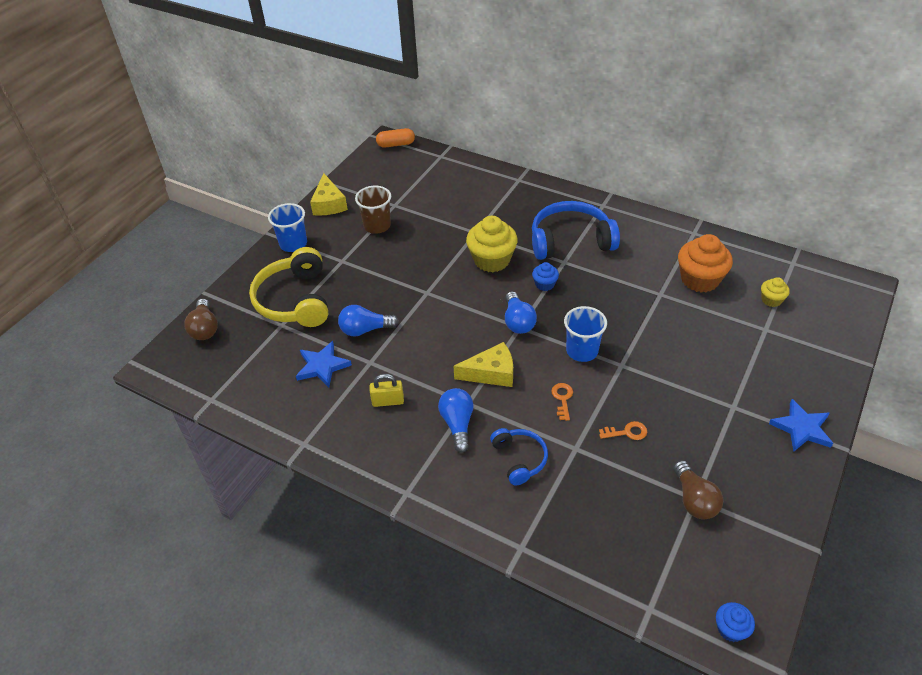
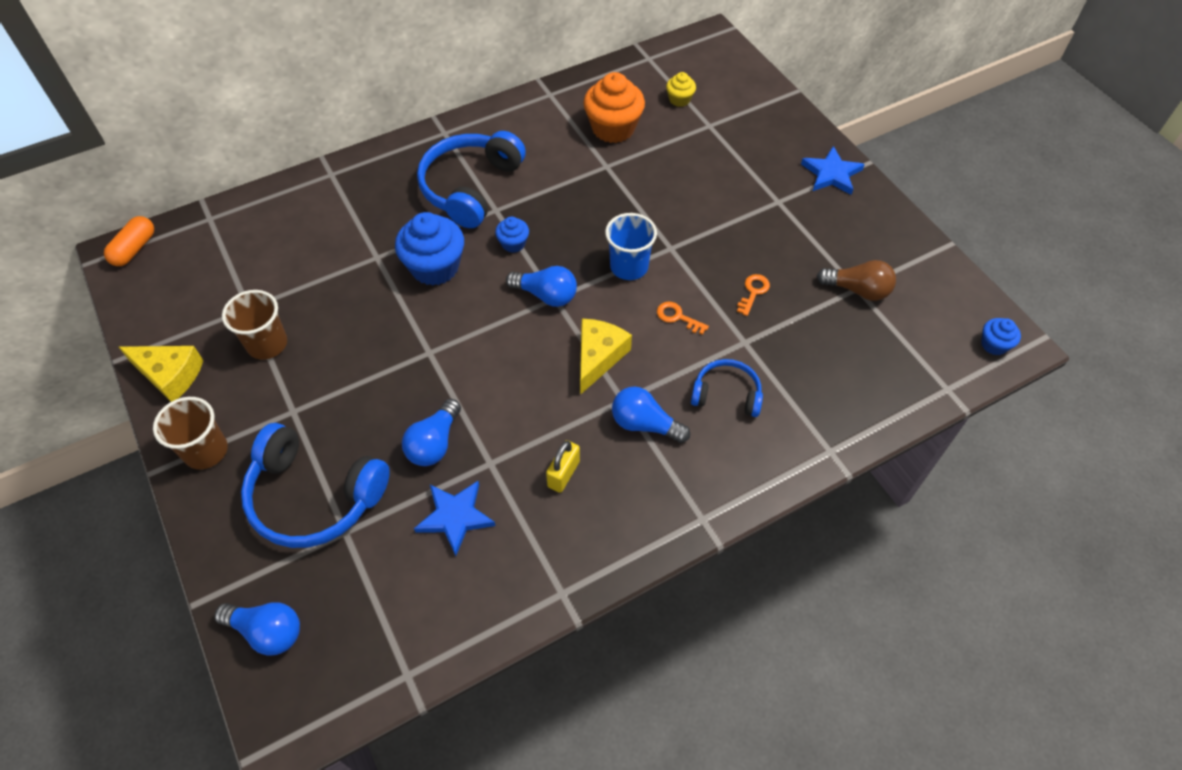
camera: 60 degrees left, 10 degrees up
brown light bulb [184,299,218,340] -> blue light bulb [214,602,300,655]
yellow headphones [249,247,328,327] -> blue headphones [241,423,390,548]
blue cup [268,203,307,252] -> brown cup [153,397,228,470]
yellow cupcake [466,216,518,272] -> blue cupcake [395,212,464,286]

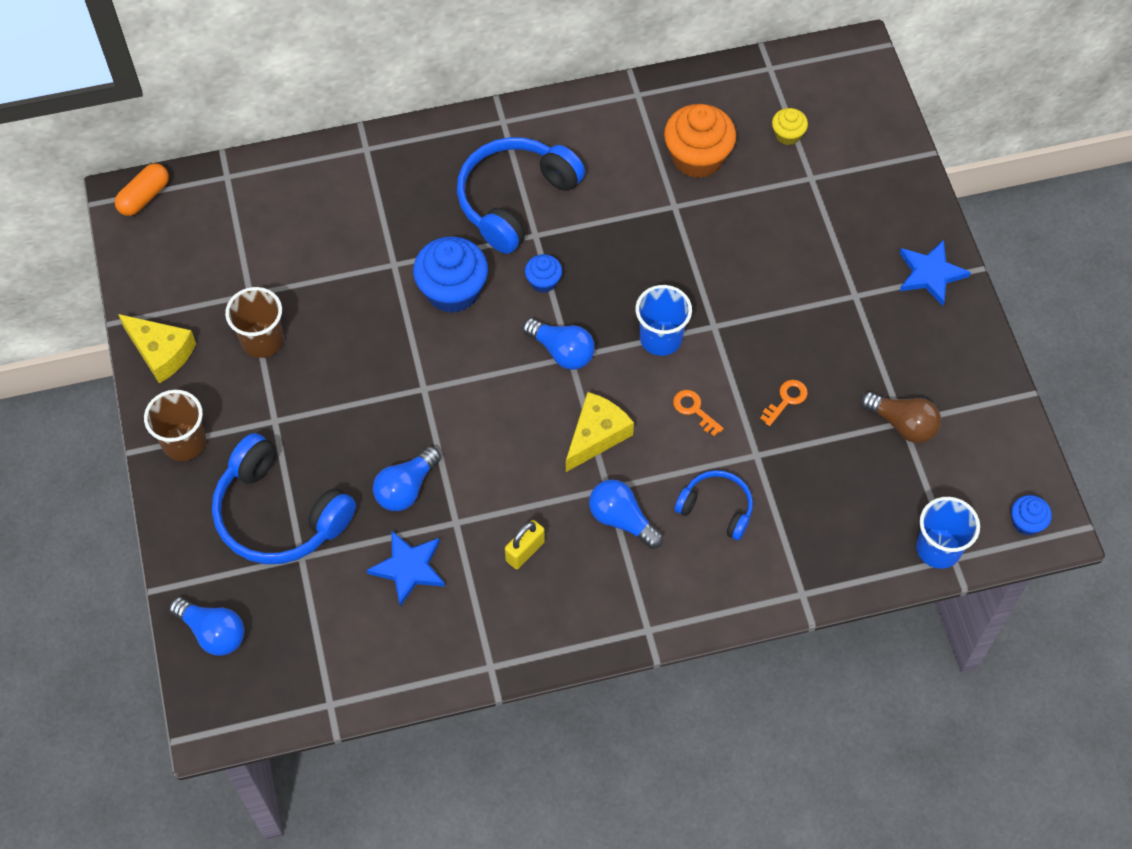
camera: 15 degrees right, 5 degrees up
none -> blue cup [916,497,980,569]

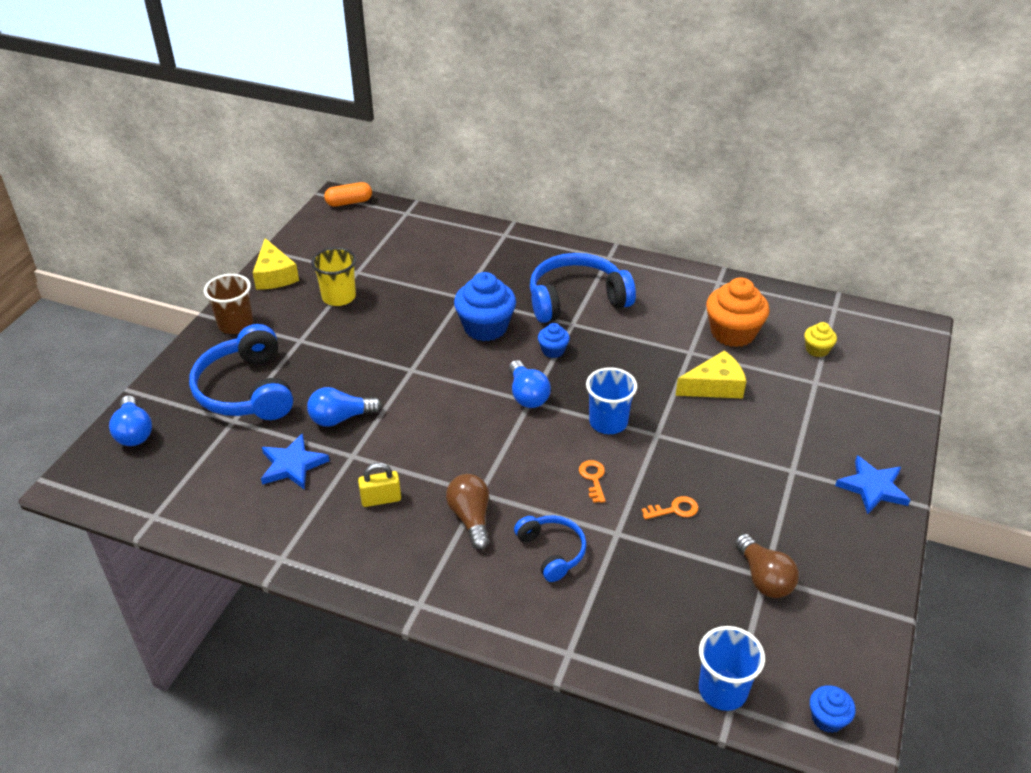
camera: 35 degrees right, 20 degrees down
brown cup [225,287,284,358] -> yellow cup [311,247,356,306]
yellow cheese [566,392,634,472] -> yellow cheese moved to [675,350,746,399]
blue light bulb [589,479,663,549] -> brown light bulb [446,474,490,550]

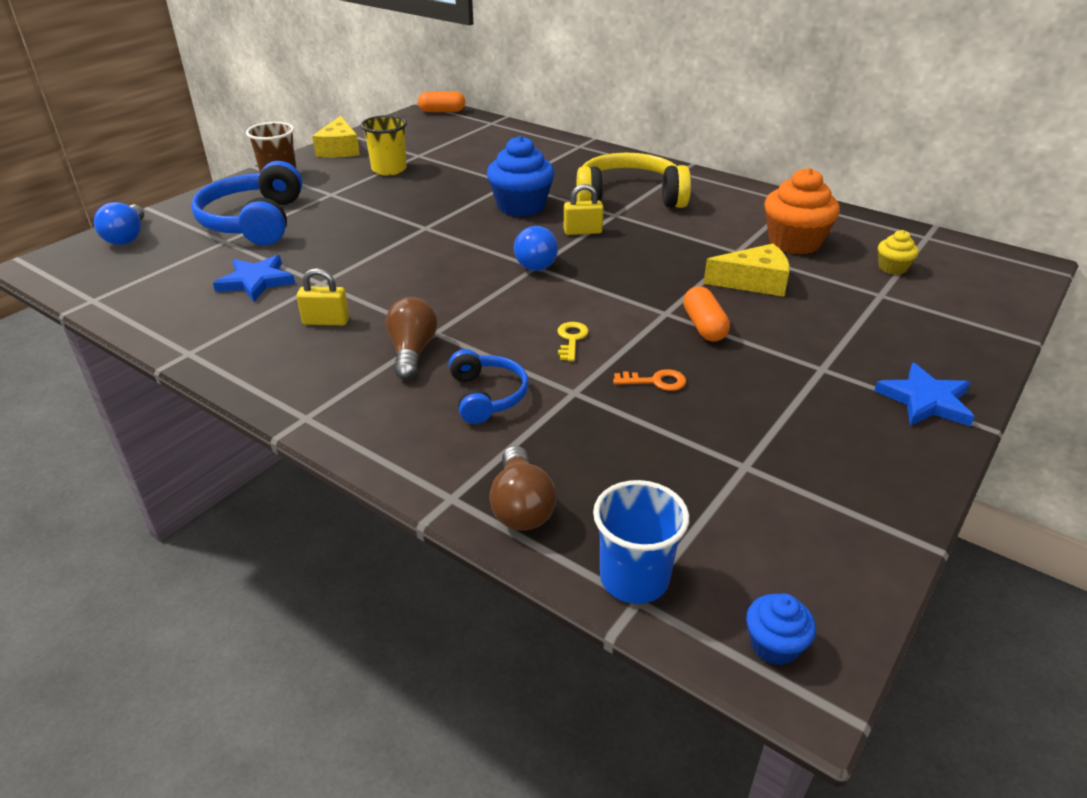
camera: 15 degrees right, 5 degrees down
blue light bulb [307,387,382,427] -> none
blue headphones [530,253,636,323] -> yellow headphones [576,153,691,208]
blue cupcake [538,323,570,358] -> yellow padlock [564,184,604,235]
orange key [579,460,605,503] -> yellow key [557,322,589,361]
blue cup [586,367,637,434] -> none
brown light bulb [735,534,799,598] -> brown light bulb moved to [489,446,557,531]
none -> orange capsule [683,286,730,341]

